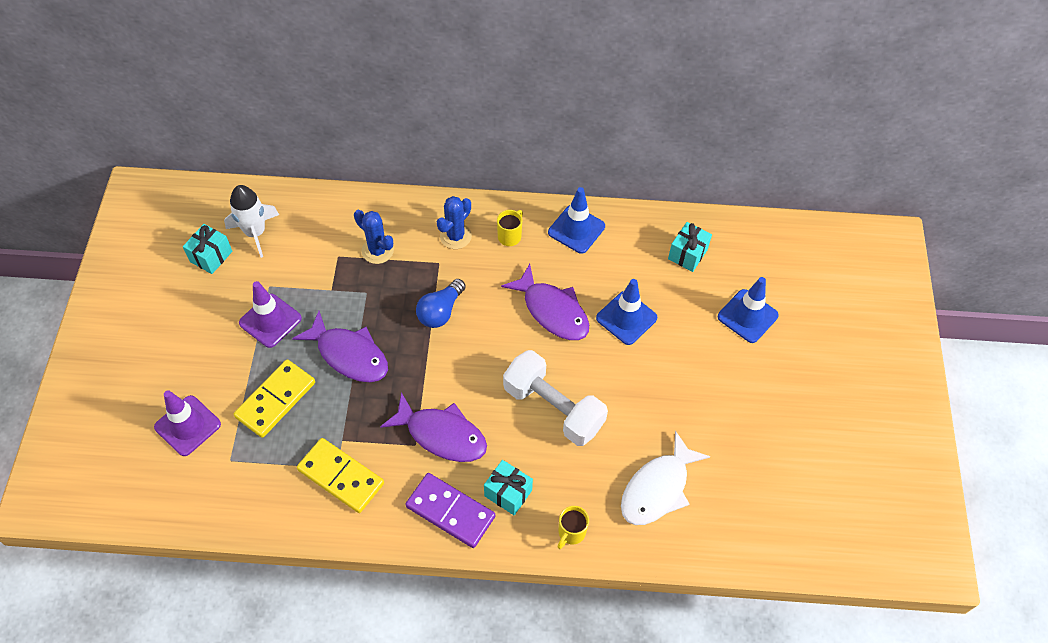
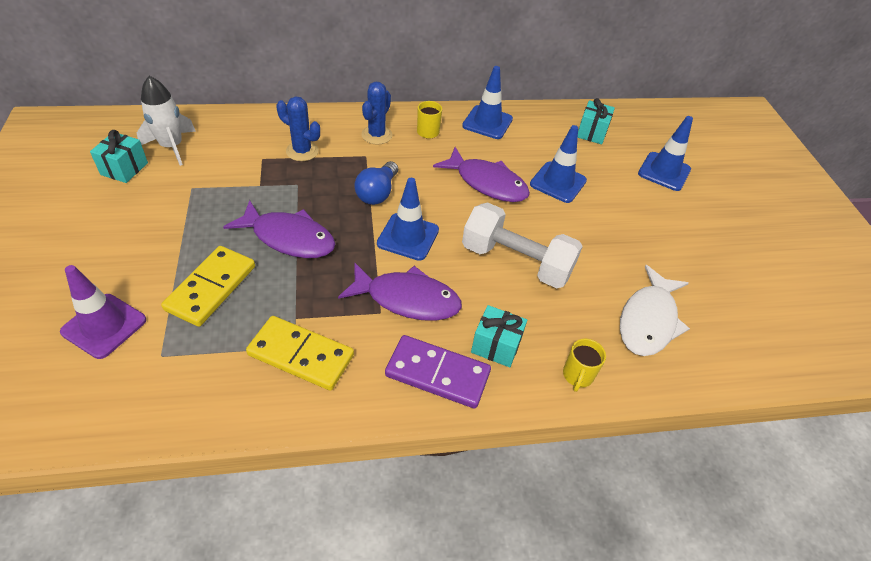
camera: 15 degrees left, 10 degrees down
purple traffic cone [239,281,302,348] -> none
none -> blue traffic cone [377,178,439,261]

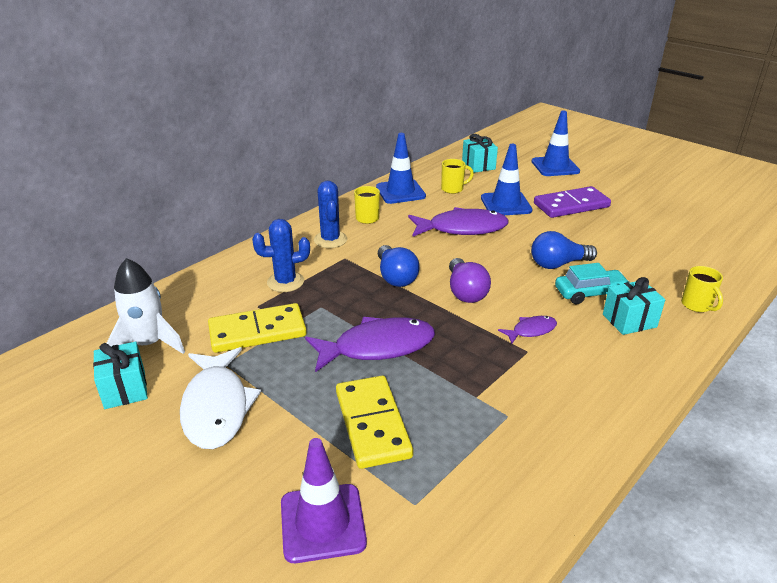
camera: 35 degrees left, 15 degrees down
yellow domino [246,316,354,391] -> yellow domino moved to [208,303,307,353]
purple fish [338,262,462,321] -> purple fish [498,316,557,344], size x0.49
blue traffic cone [377,178,439,261] -> purple light bulb [449,258,491,303]
purple domino [385,335,491,409] -> purple domino moved to [534,186,611,218]
white dumbbell [462,202,583,288] -> blue light bulb [531,231,597,269]
white fish [620,265,690,356] -> white fish moved to [180,347,261,449]
none -> yellow mug [441,159,474,194]
none -> turquoise car [555,263,630,304]

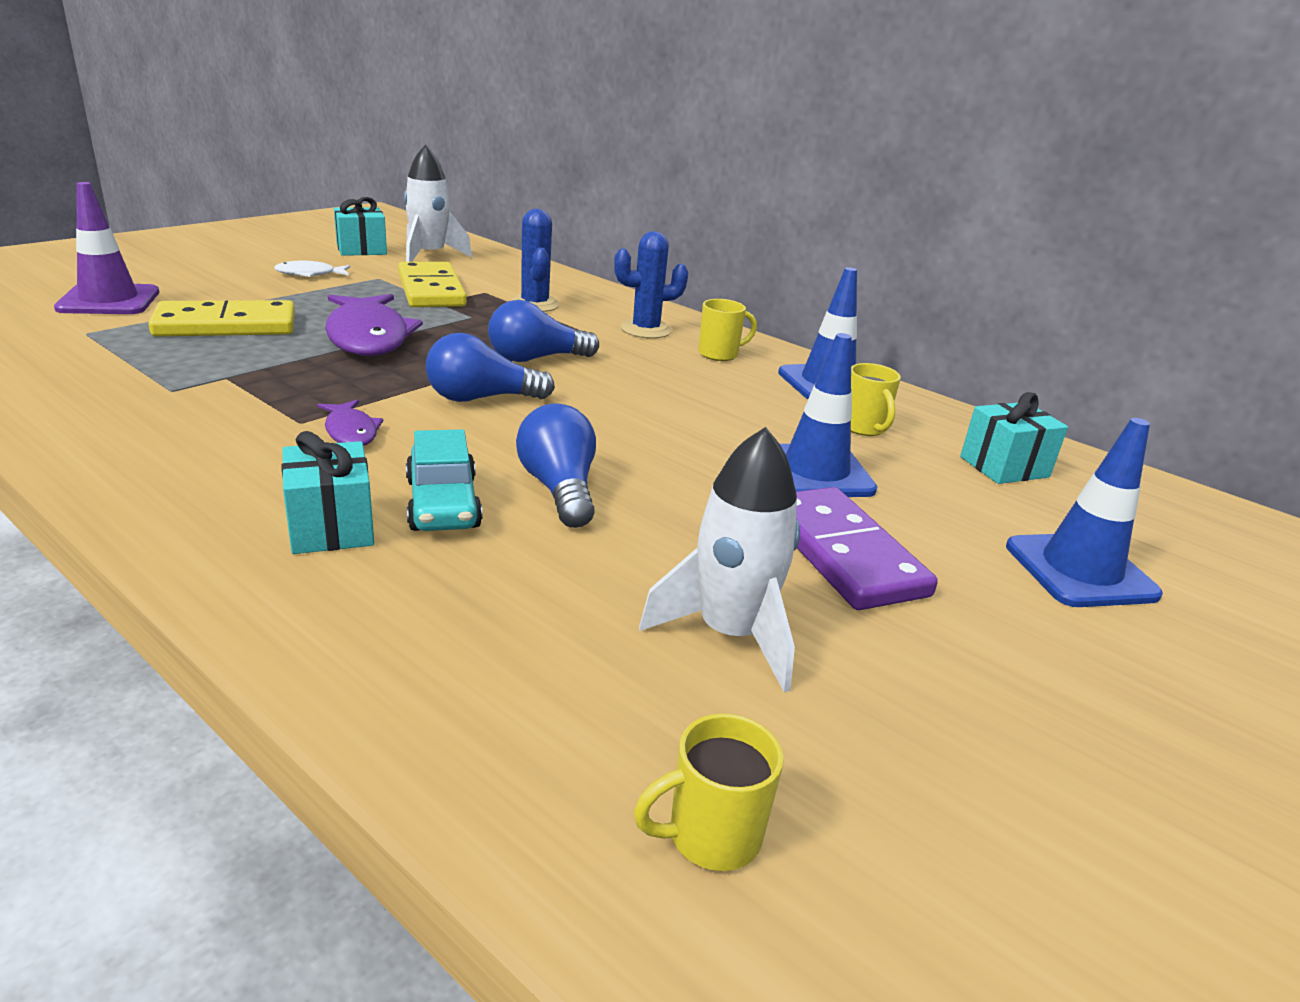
camera: 85 degrees right, 5 degrees down
white fish [180,347,261,449] -> white fish [274,261,350,277], size x0.49
purple fish [408,207,509,237] -> none
purple light bulb [449,258,491,303] -> blue light bulb [426,333,555,402]
yellow mug [681,266,723,312] -> yellow mug moved to [634,713,784,871]
none -> white rocket [639,427,800,692]

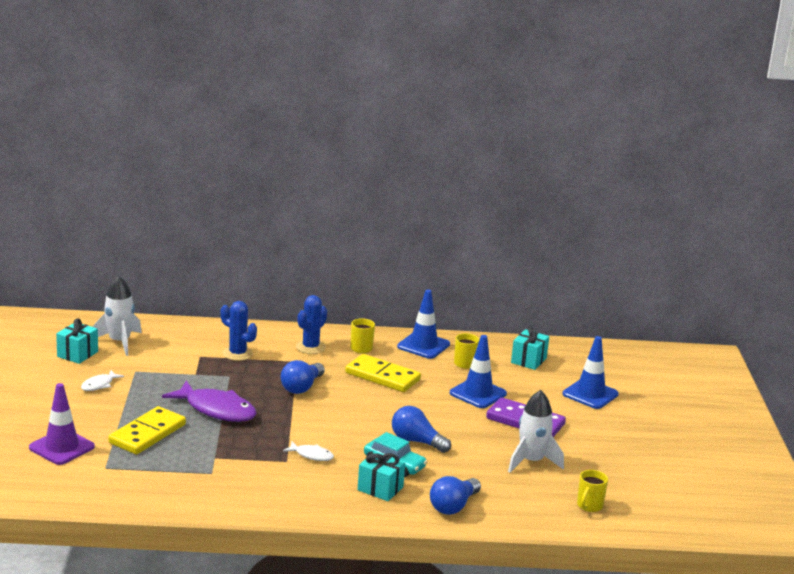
camera: 40 degrees left, 5 degrees down
purple fish [318,399,383,446] -> white fish [283,442,334,461]
yellow domino [398,262,467,307] -> yellow domino moved to [345,354,421,392]
blue light bulb [426,333,555,402] -> blue light bulb moved to [430,476,481,515]

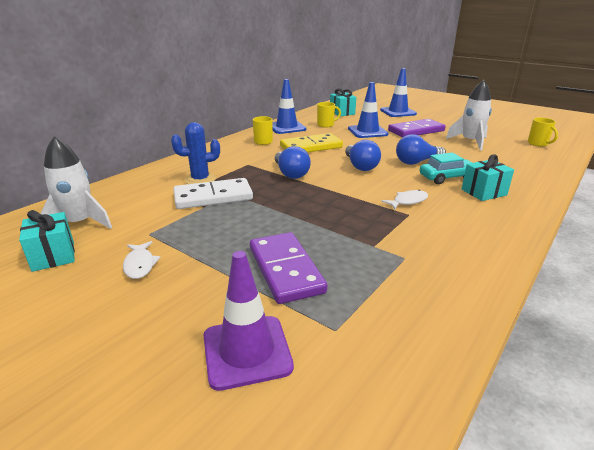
camera: 50 degrees left, 5 degrees up
yellow domino [108,406,186,454] -> purple domino [250,232,327,304]
purple fish [162,380,257,422] -> none
blue cactus [296,295,327,354] -> none
blue light bulb [430,476,481,515] -> blue light bulb moved to [345,140,381,171]
none -> white domino [173,178,253,209]

